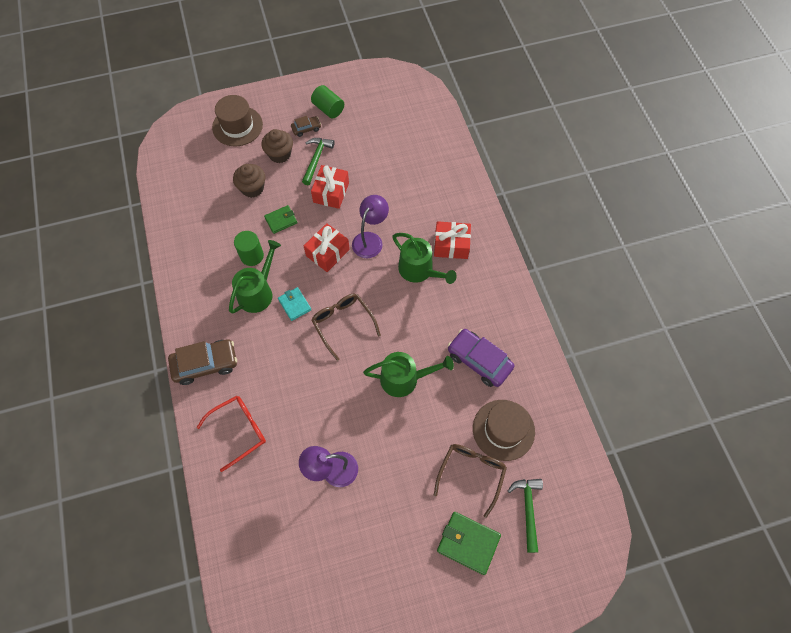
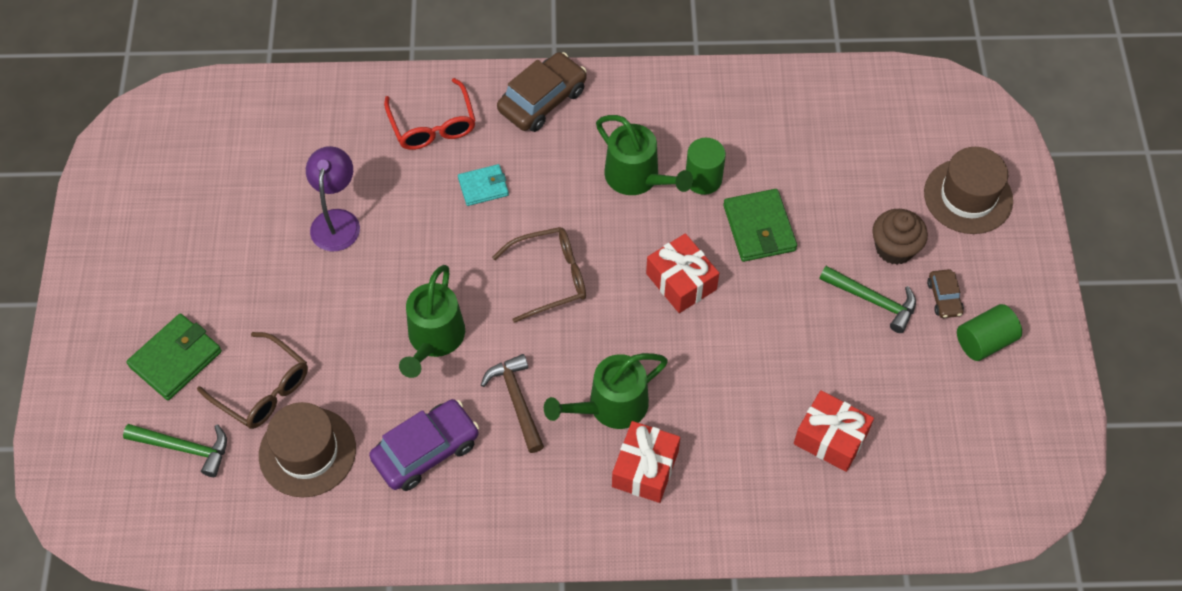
camera: 105 degrees right, 5 degrees down
brown car [168,339,237,385] -> brown car turned 135 degrees counterclockwise [497,52,587,132]
brown cupcake [233,164,265,198] -> none
green wallet [264,205,297,234] -> green wallet [723,189,797,262], size x1.57
turquoise wallet [278,287,311,321] -> turquoise wallet moved to [458,164,509,206]
red gift [311,165,349,209] -> red gift moved to [794,390,874,472]
purple lamp [352,195,389,258] -> none
none -> brown hammer [481,354,544,453]

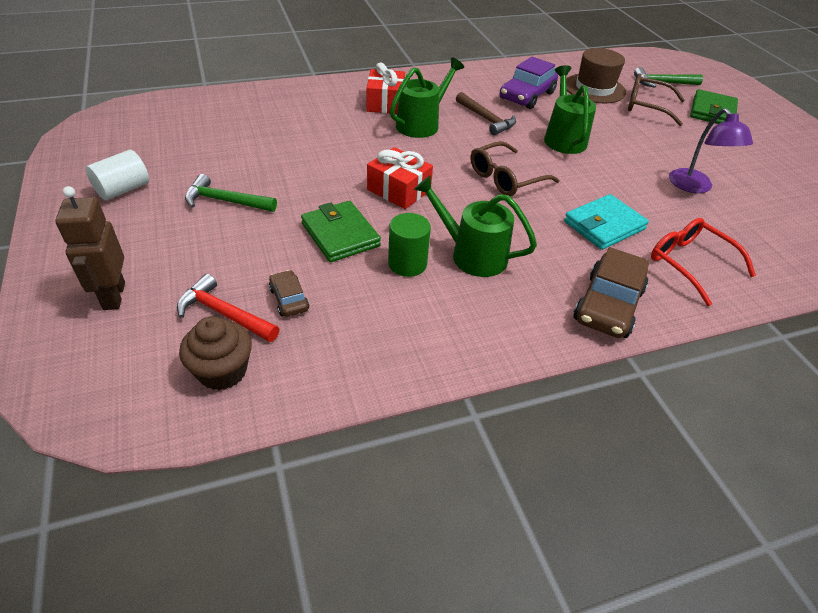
camera: 160 degrees right, 15 degrees down
turquoise wallet [458,164,509,206] -> turquoise wallet [564,194,649,250], size x1.57
red gift [794,390,874,472] -> none
brown cupcake [872,209,928,265] -> brown cupcake moved to [179,316,252,390]
brown hat [924,147,1013,234] -> brown robot [55,186,125,310]
brown car [927,269,964,318] -> brown car moved to [269,270,309,317]
green cylinder [957,304,1022,361] -> white cylinder [86,150,149,200]
none -> red hammer [177,274,279,342]

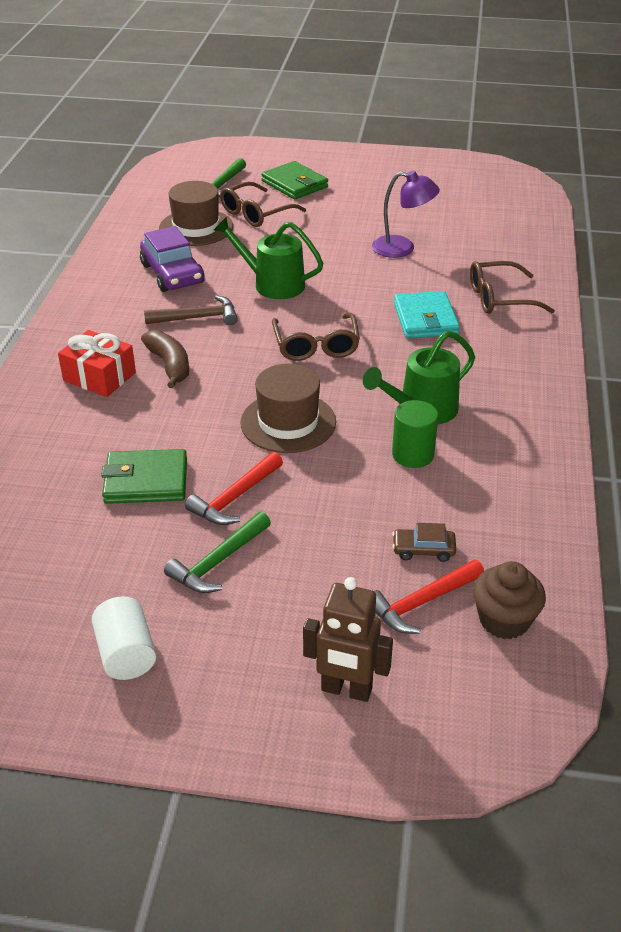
camera: 60 degrees left, 5 degrees down
green wallet [301,201,381,262] -> green wallet moved to [101,449,187,504]
red gift [367,147,433,209] -> brown hat [240,364,336,453]
green watering can [390,58,464,138] -> brown banana [141,330,189,388]
brown car [573,247,650,338] -> none
red glasses [651,218,756,306] -> brown glasses [470,261,555,314]
none -> red hammer [185,452,283,525]

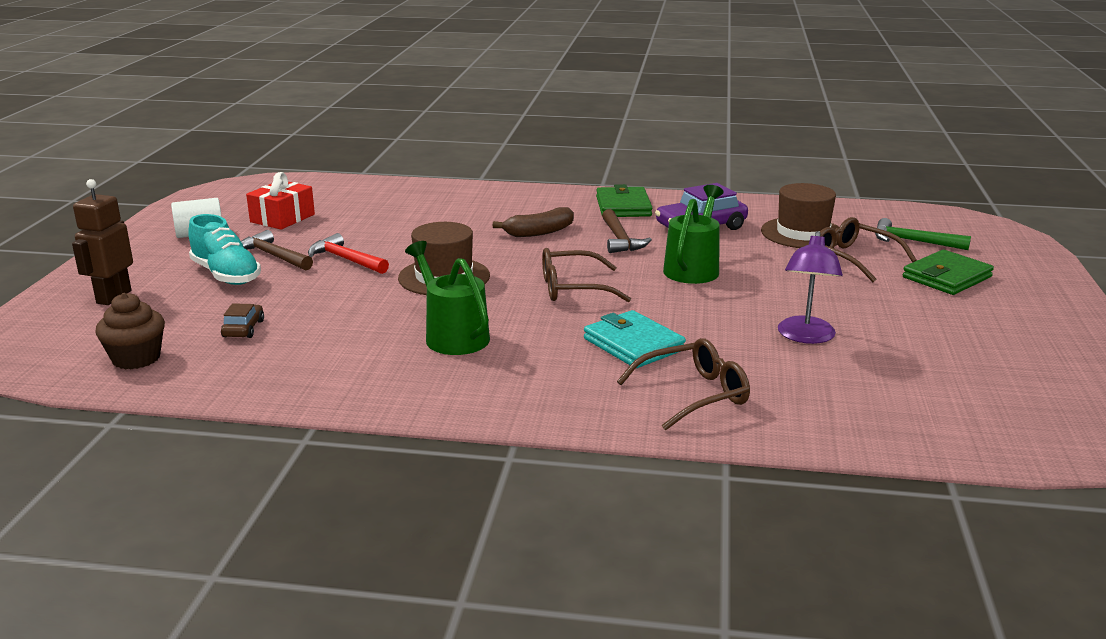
camera: 90 degrees right, 15 degrees down
red gift [58,330,136,397] -> red gift moved to [246,172,315,229]
green wallet [101,449,187,504] -> green wallet moved to [596,184,652,217]
green hammer [164,512,271,593] -> brown hammer [241,230,313,270]
red hammer [374,559,484,634] -> none
green cylinder [392,400,438,468] -> none
turquoise wallet [394,291,460,338] -> turquoise wallet turned 60 degrees clockwise [584,310,686,368]
brown glasses [470,261,555,314] -> brown glasses turned 75 degrees clockwise [617,338,750,431]
none -> turquoise shoe [188,214,261,285]

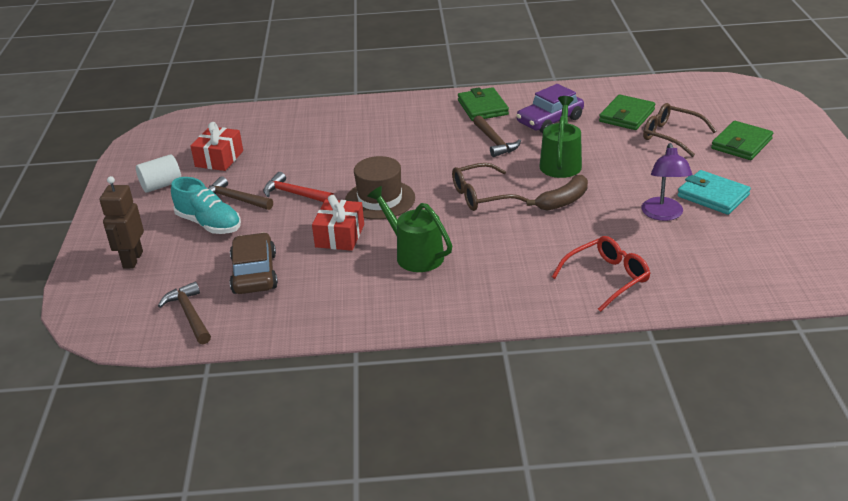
camera: 10 degrees left, 10 degrees up
brown cupcake [95,293,165,369] -> brown hammer [158,282,211,344]
brown car [221,303,264,338] -> brown car [230,233,278,294], size x1.91
brown banana [493,207,574,237] -> brown banana moved to [526,175,588,211]
turquoise wallet [584,310,686,368] -> turquoise wallet moved to [677,170,751,215]
brown glasses [617,338,750,431] -> red glasses [552,236,651,312]
brown hat [761,183,839,248] -> green wallet [599,95,655,130]
green hammer [875,218,971,250] -> none
none -> red gift [312,195,364,251]

